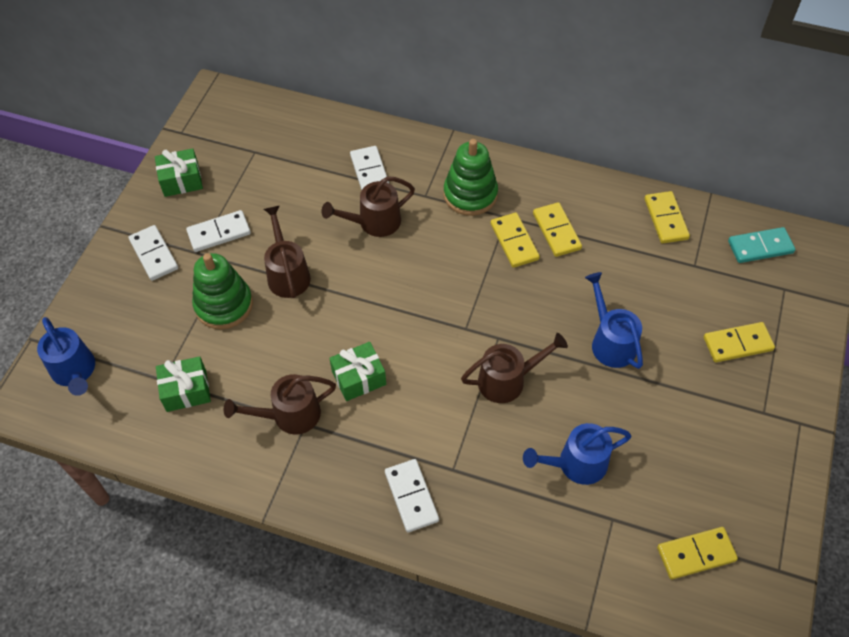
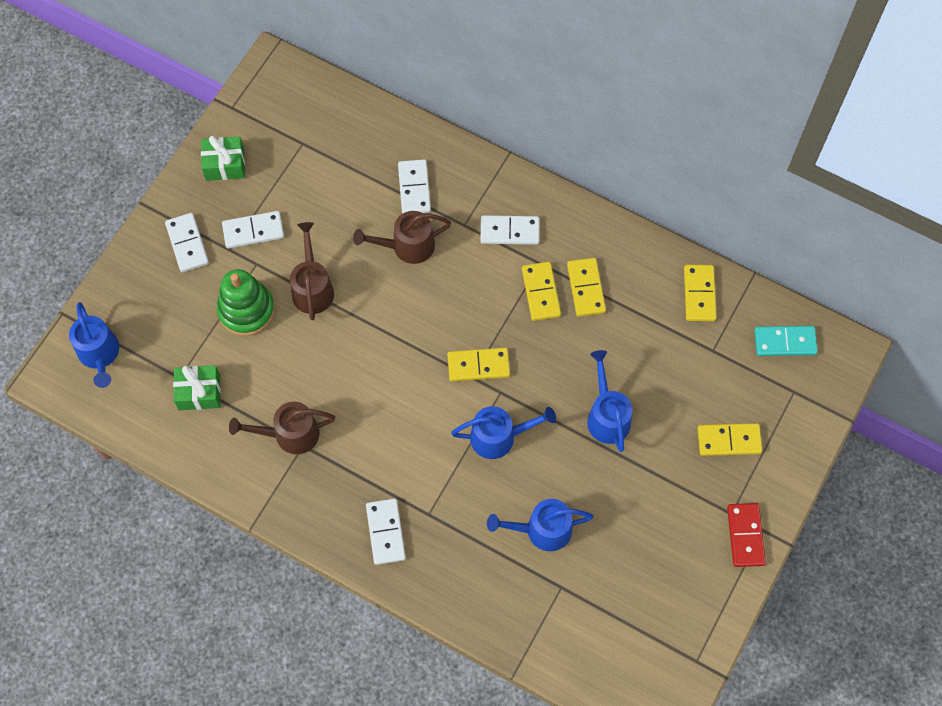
camera: 10 degrees right, 10 degrees up
green gift [329,342,386,401] -> none
green stacking toy [443,139,498,216] -> white domino [480,215,539,245]
brown watering can [461,333,568,403] -> blue watering can [451,406,556,459]
yellow domino [657,527,738,579] -> yellow domino moved to [447,348,510,381]
none -> red domino [727,503,766,567]

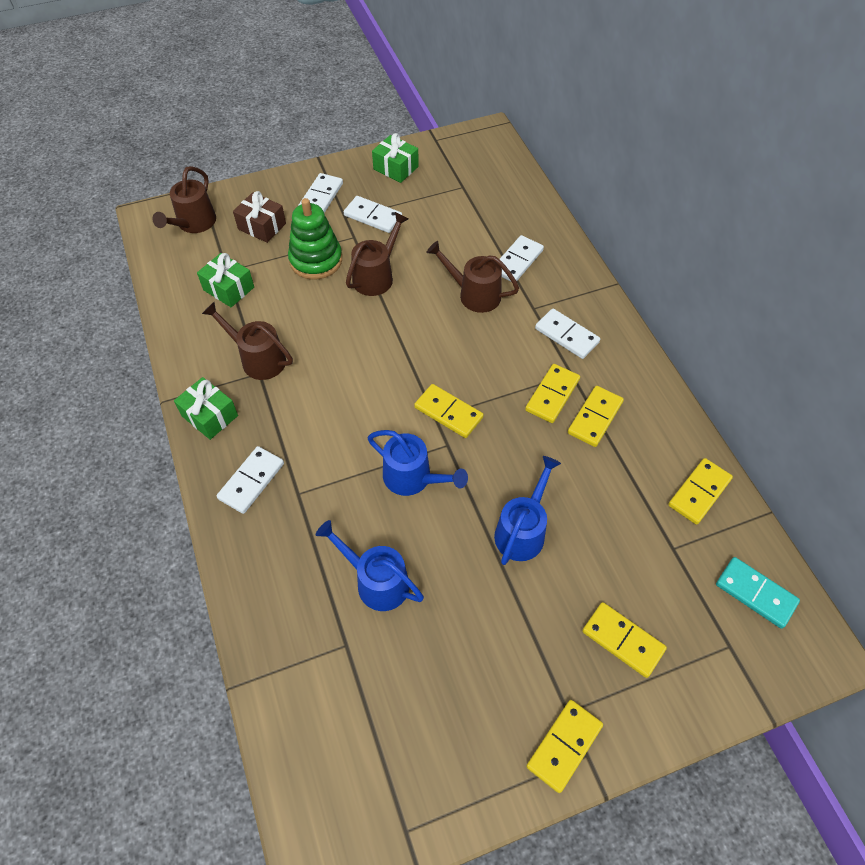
camera: 40 degrees right, 10 degrees down
blue watering can [69,302,119,388] -> brown watering can [152,166,216,233]
red domino [727,503,766,567] -> yellow domino [526,700,603,793]
none -> green gift [174,377,238,440]
none -> brown gift [233,191,286,243]

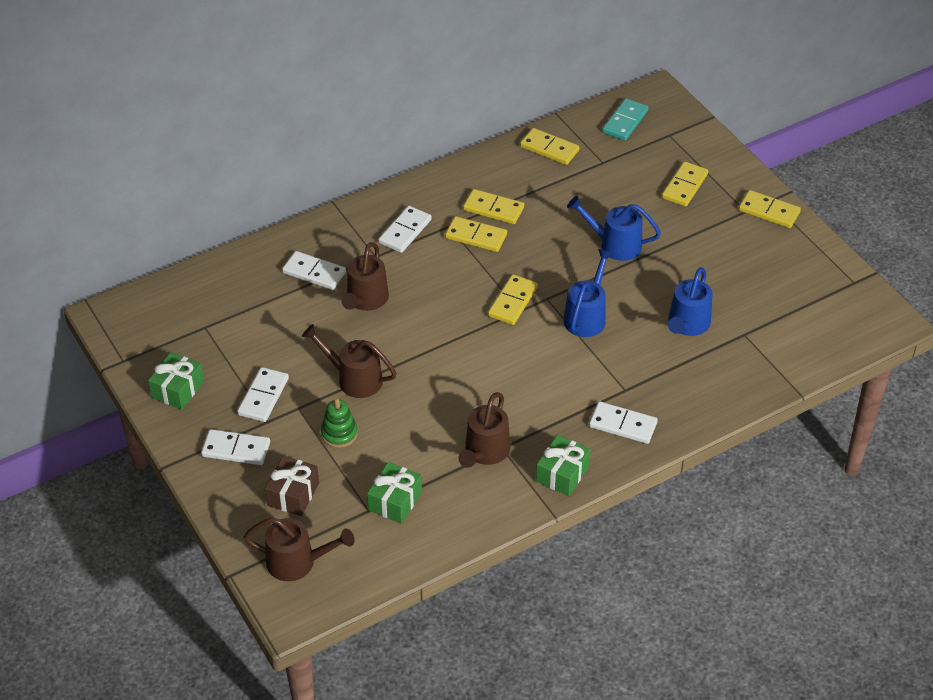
camera: 100 degrees left, 10 degrees down
green stacking toy [288,198,342,280] -> green stacking toy [321,398,358,448], size x0.61

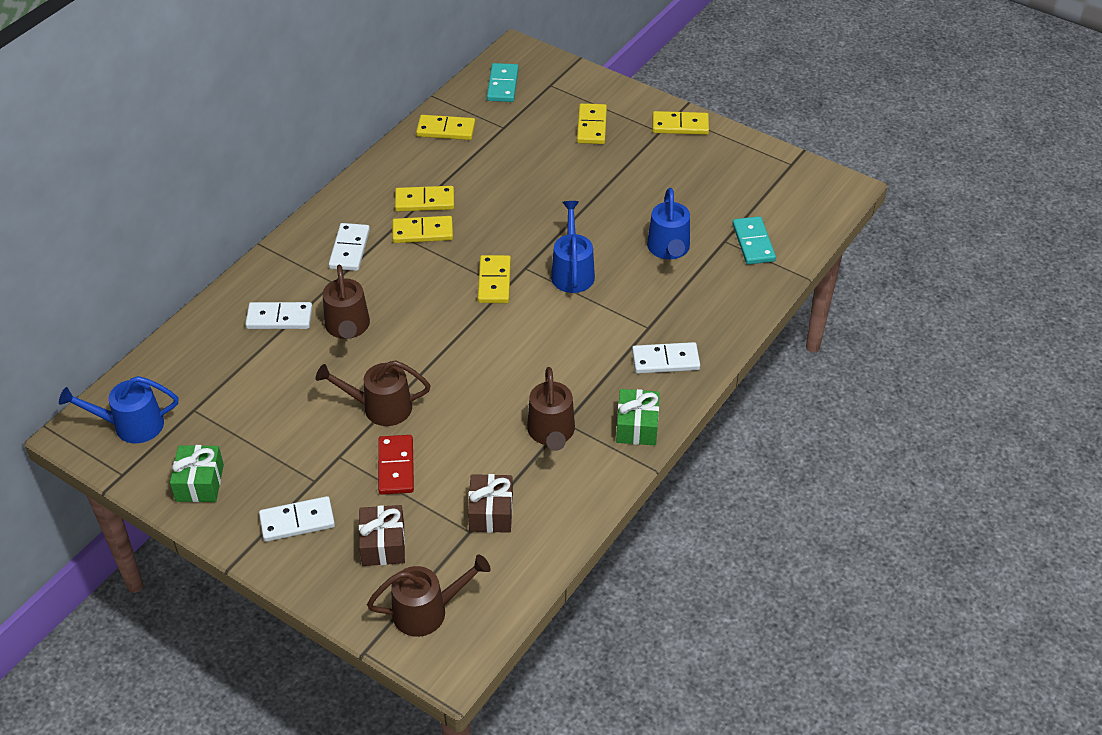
camera: 25 degrees left, 0 degrees up
white domino [237,367,289,422] -> none
green stacking toy [321,398,358,448] -> red domino [378,435,414,495]
green gift [367,462,422,524] -> brown gift [468,474,513,533]
blue watering can [567,196,661,261] -> blue watering can moved to [59,376,178,443]
none -> turquoise domino [732,216,776,264]

